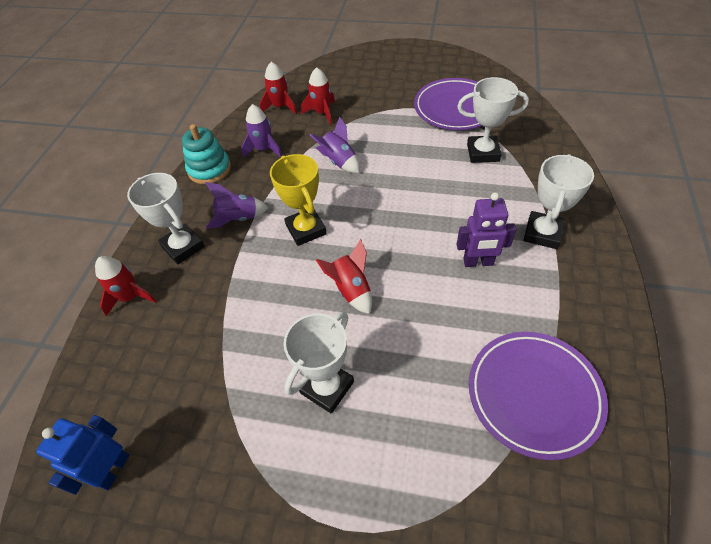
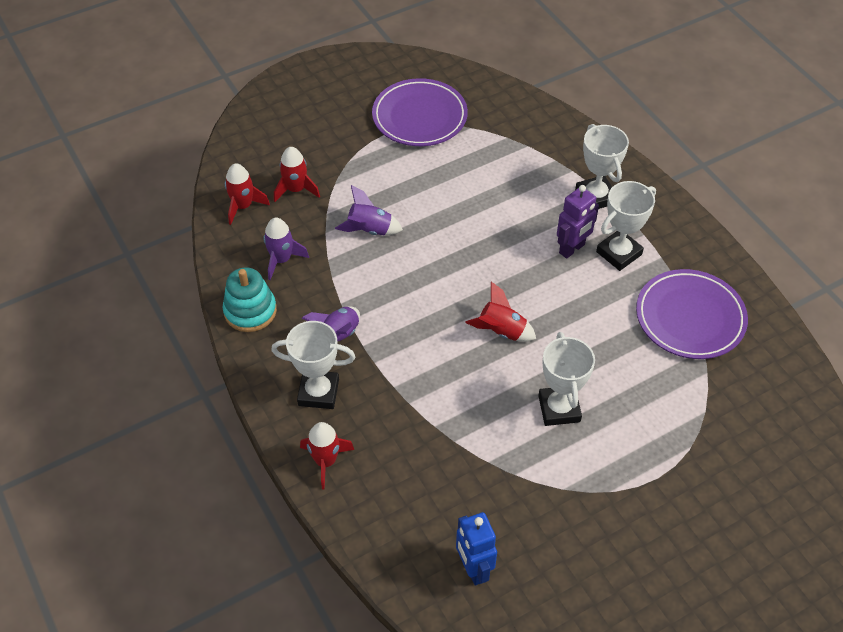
camera: 45 degrees left, 0 degrees up
yellow trophy [270,154,327,246] -> none
white trophy [457,77,529,163] -> white trophy moved to [596,181,656,271]

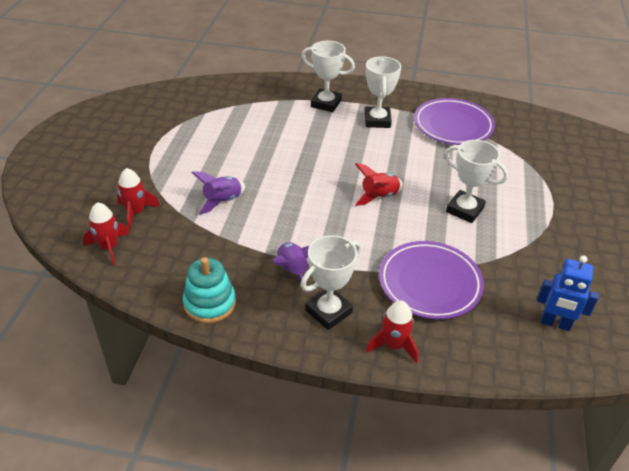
camera: 50 degrees left, 10 degrees down
purple rocket [263,217,309,280] -> none
purple plate [372,78,468,146] -> purple plate moved to [379,241,484,319]
purple robot [557,185,599,259] -> none

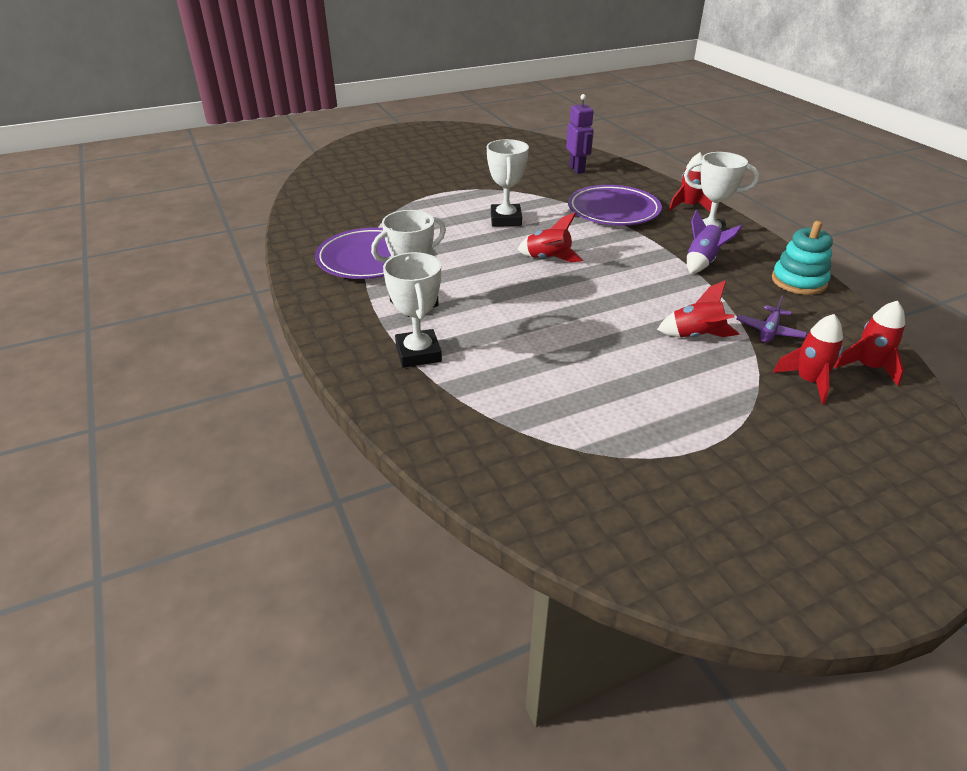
camera: 125 degrees left, 5 degrees down
purple rocket [192,171,245,215] -> red rocket [657,280,740,337]
blue robot [537,255,599,331] -> purple robot [566,94,594,174]
none -> purple plane [736,296,807,343]

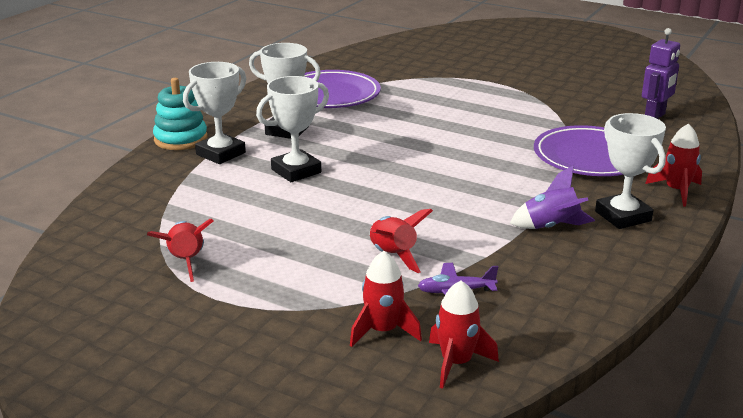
camera: 55 degrees right, 10 degrees down
white trophy [487,139,529,227] -> white trophy moved to [256,76,329,182]
red rocket [518,213,583,262] -> red rocket moved to [147,219,213,282]
turquoise stacking toy [772,221,833,295] -> turquoise stacking toy moved to [153,78,208,150]

